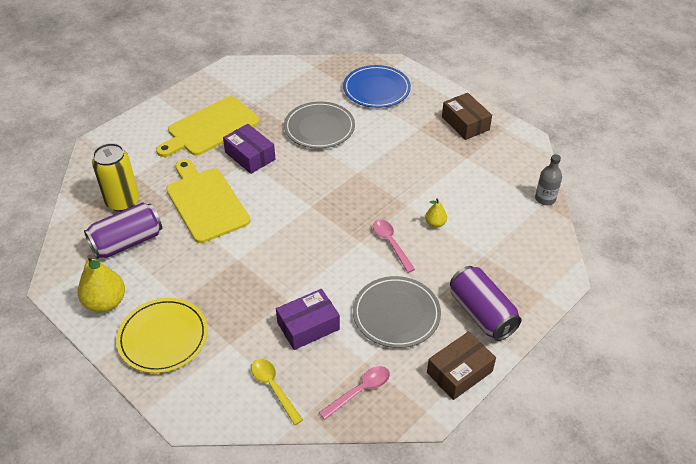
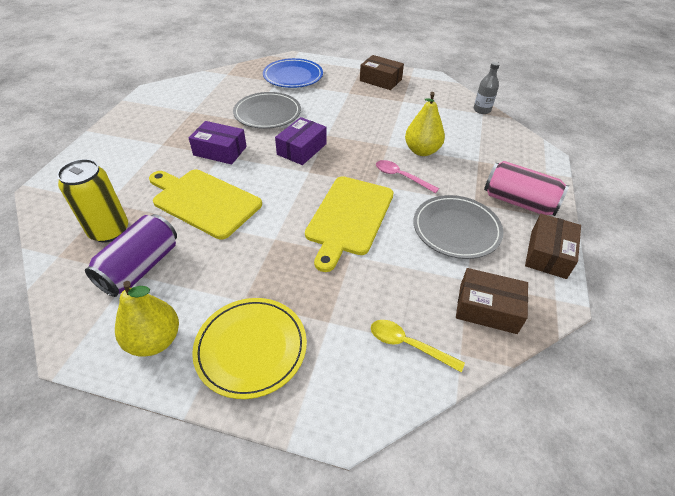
camera: 30 degrees left, 0 degrees up
yellow cutting board [156,96,260,157] -> yellow cutting board moved to [305,176,394,272]
purple box [276,289,340,350] -> purple box moved to [275,117,327,165]
pink spoon [319,366,390,420] -> brown box [456,268,528,334]
yellow pear [425,198,447,228] -> yellow pear [405,92,445,156], size x1.91
purple can [450,266,522,341] -> pink can [484,161,569,216]

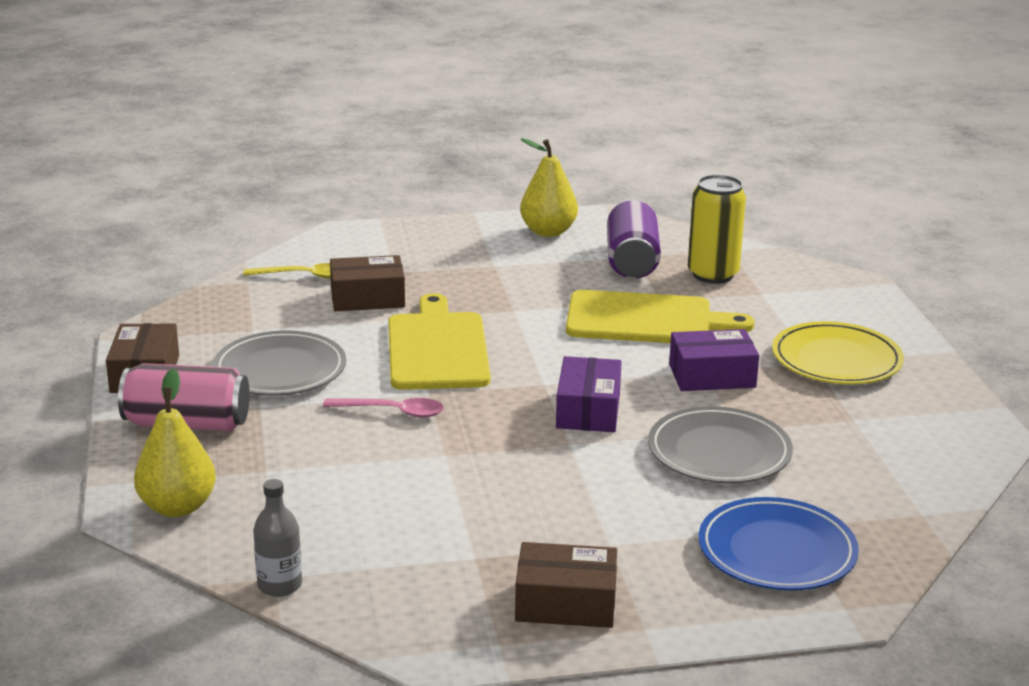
camera: 155 degrees right, 20 degrees down
yellow plate [192,298,307,399] -> yellow plate moved to [772,321,904,384]
yellow pear [405,92,445,156] -> yellow pear moved to [134,369,216,517]
brown box [456,268,528,334] -> brown box moved to [330,255,405,311]

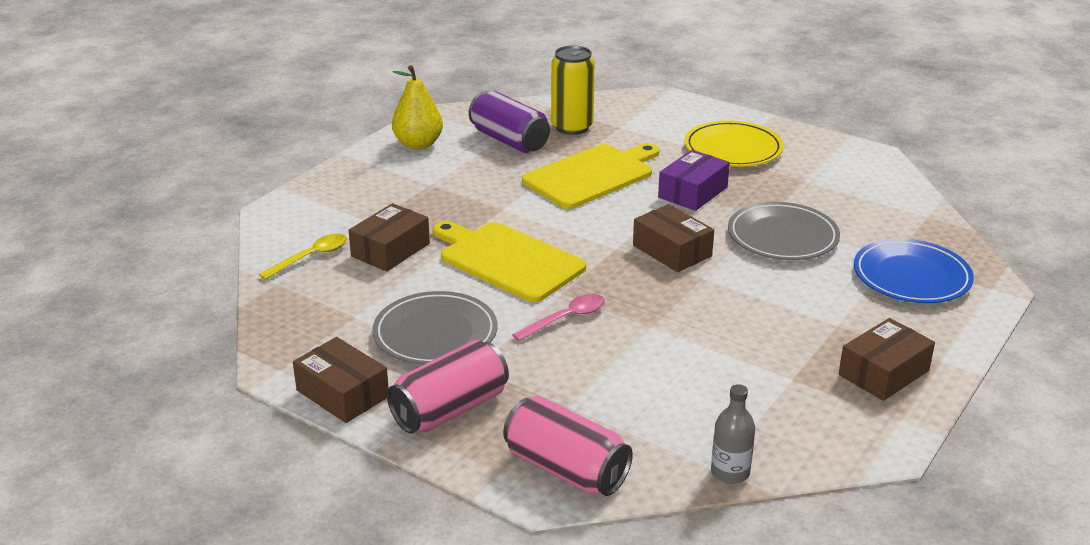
camera: 45 degrees left, 5 degrees up
yellow pear [134,369,216,517] -> pink can [503,396,633,496]
purple box [556,356,622,432] -> brown box [633,204,714,272]

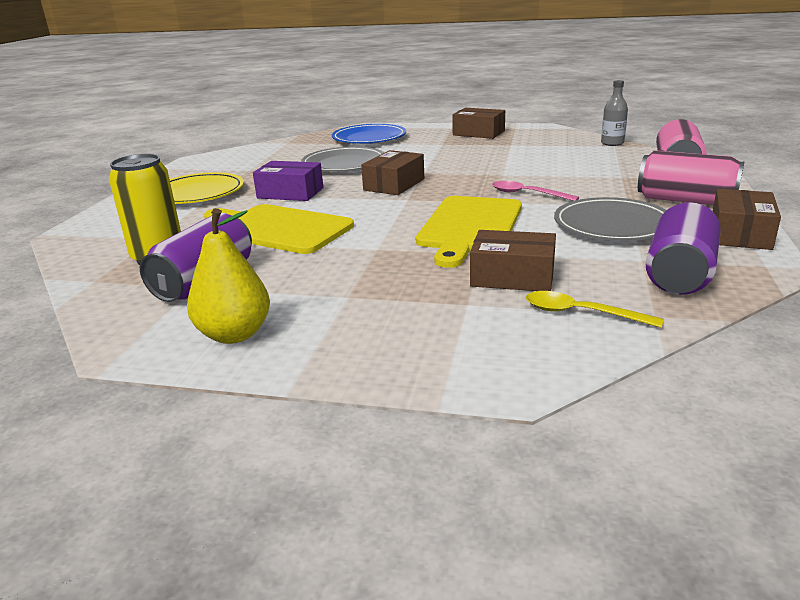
camera: 110 degrees left, 5 degrees down
none -> purple can [645,202,721,295]

